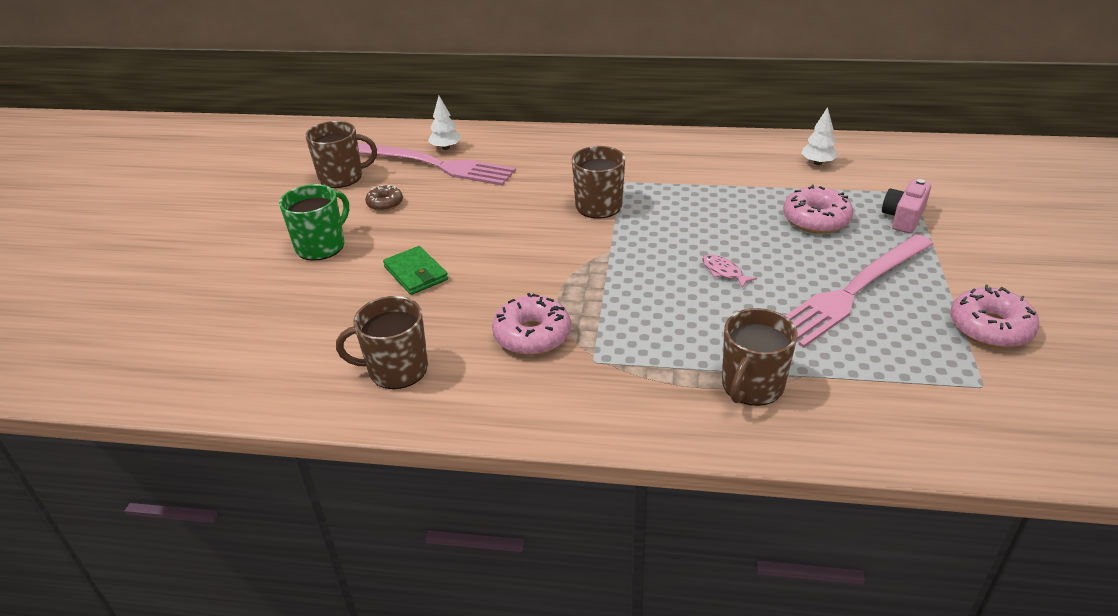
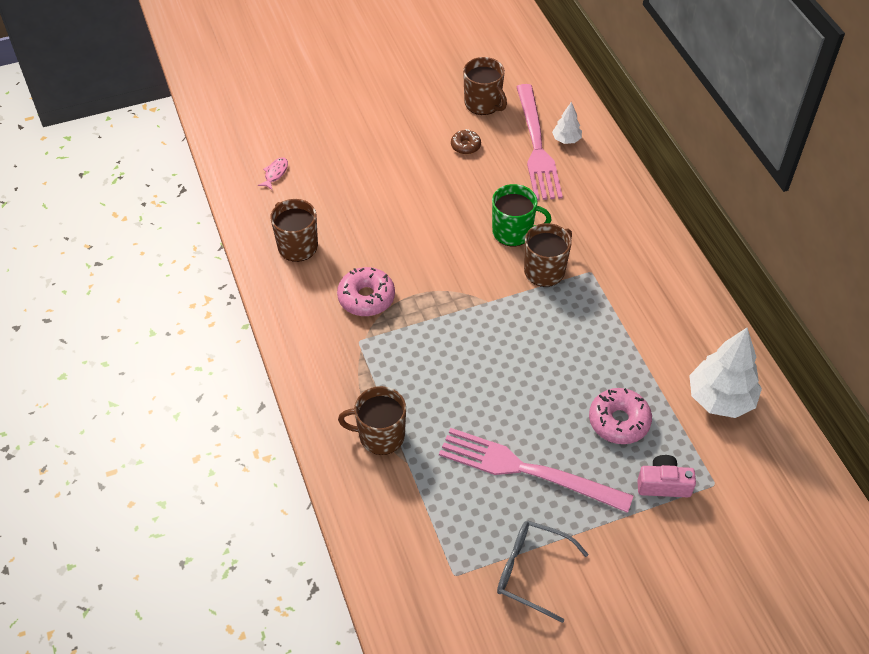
camera: 60 degrees right, 15 degrees up
green mug [279,184,349,261] -> green mug moved to [492,184,551,246]
green wallet [383,246,448,295] -> none
pink fish [702,255,757,288] -> pink fish moved to [258,157,288,190]
white tree [801,107,838,165] -> white tree [689,328,762,418], size x1.99
pink donut [950,285,1039,348] -> grey glasses [497,521,589,623]

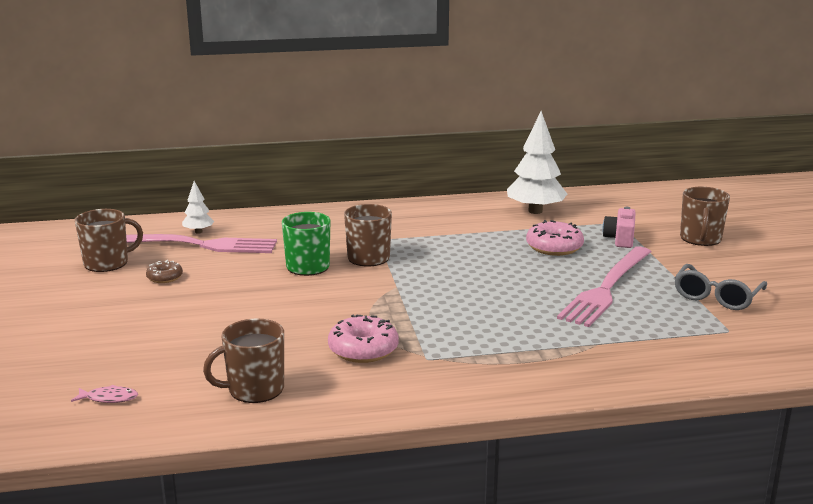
camera: 80 degrees left, 30 degrees down
pink fish [258,157,288,190] -> pink fish turned 150 degrees clockwise [71,385,138,403]
brown mug [338,386,406,455] -> brown mug moved to [680,187,730,246]

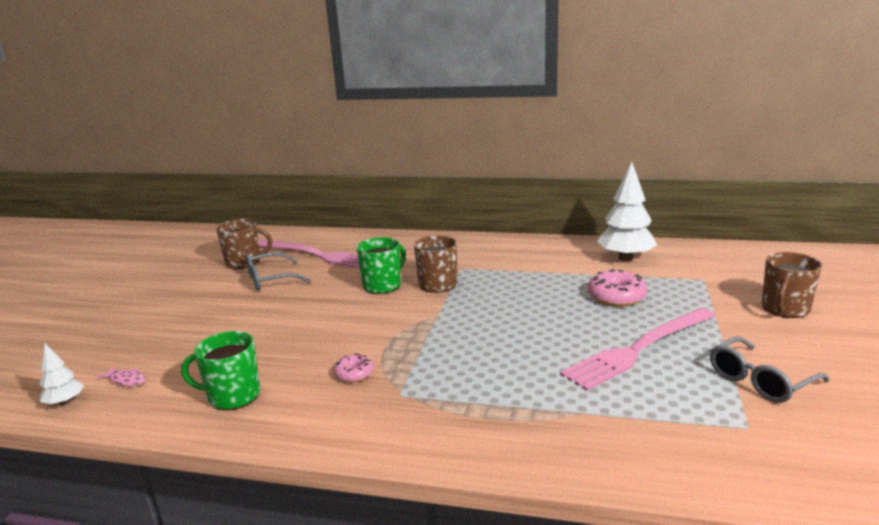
camera: 25 degrees right, 0 degrees up
brown donut [146,260,183,283] -> grey glasses [245,252,311,291]
white tree [182,181,214,234] -> white tree moved to [40,344,84,405]
brown mug [203,318,284,403] -> green mug [181,331,260,410]
pink donut [328,315,399,363] -> pink donut [334,353,374,382], size x0.59
pink camera [602,207,636,248] -> none

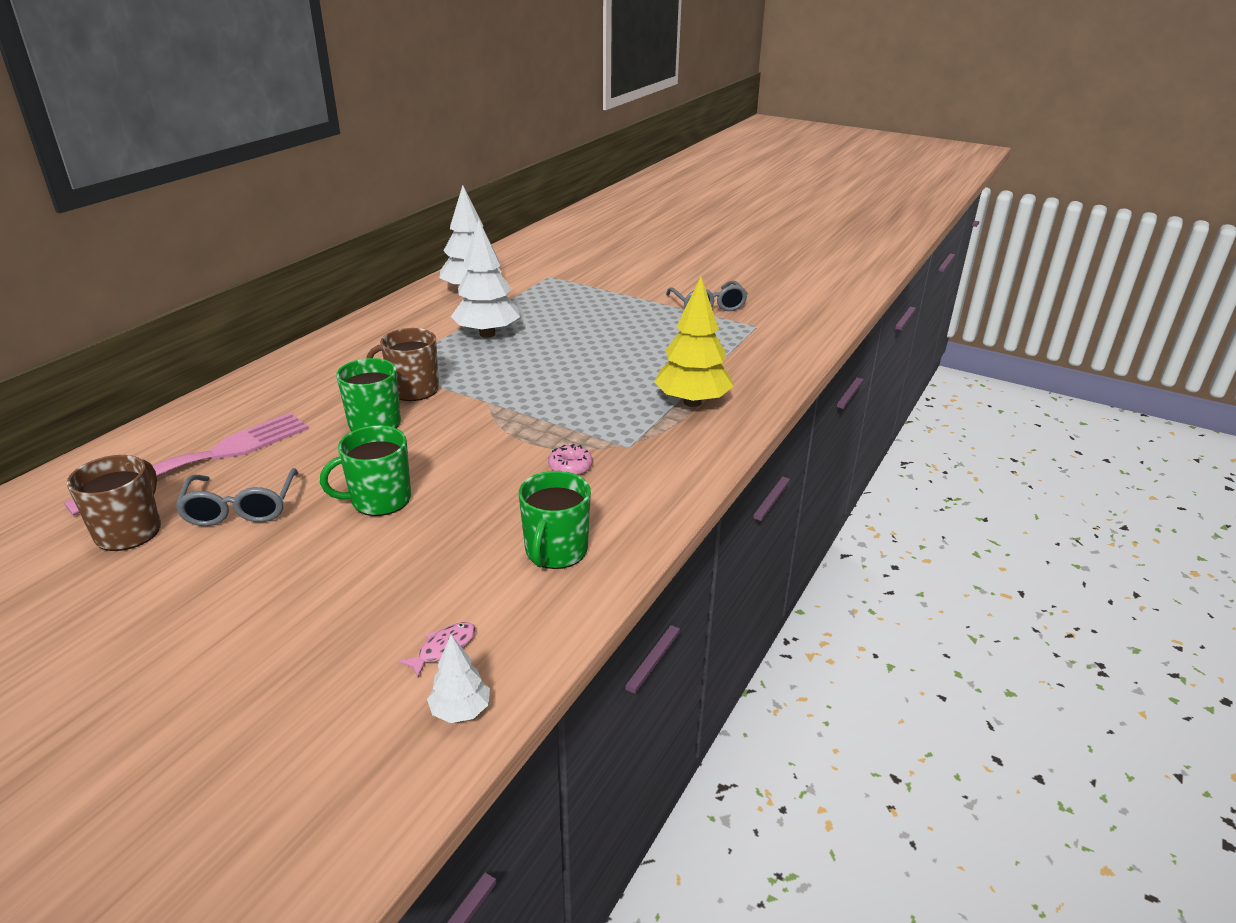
camera: 75 degrees left, 10 degrees up
pink fork [560,308,715,391] -> none
pink donut [588,269,647,307] -> none
brown mug [762,252,822,318] -> none
none -> green mug [320,426,411,516]
none -> white tree [451,220,520,338]
none -> yellow tree [654,277,734,407]

